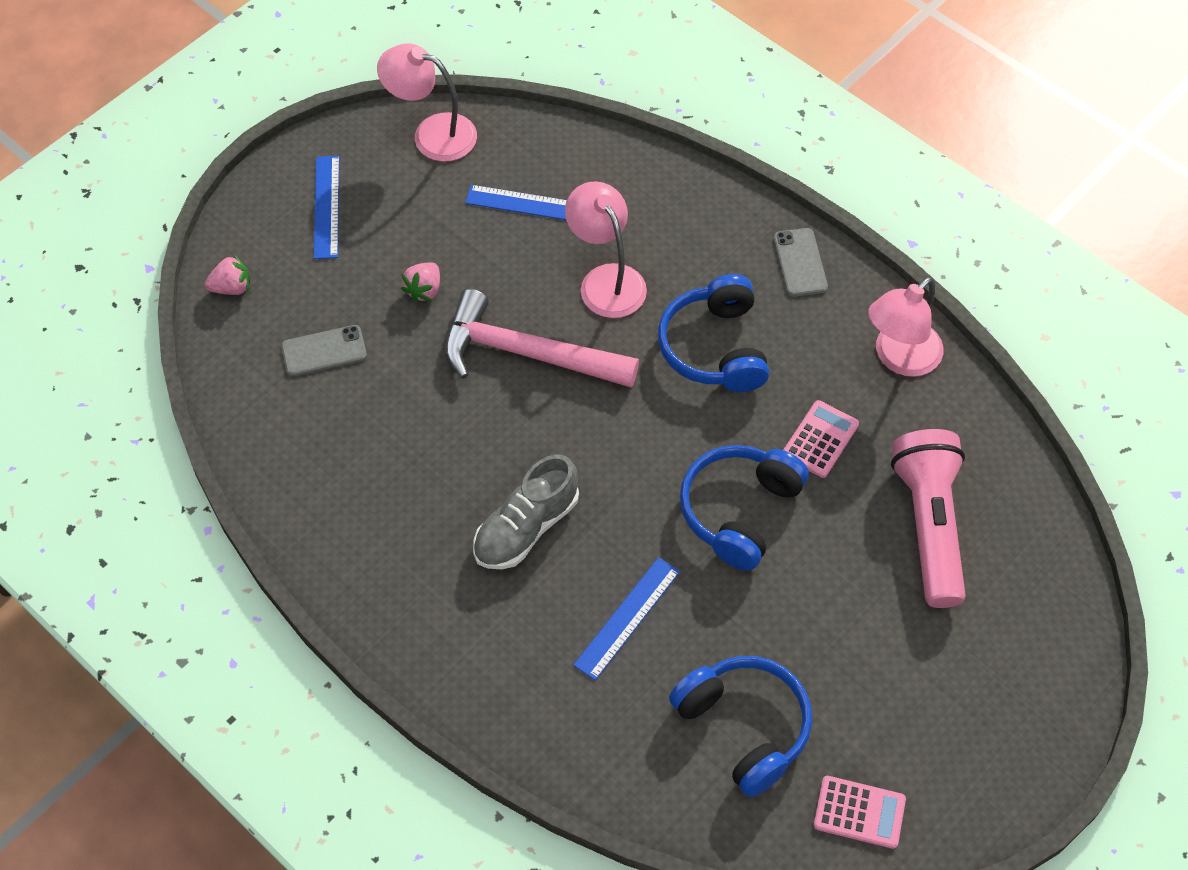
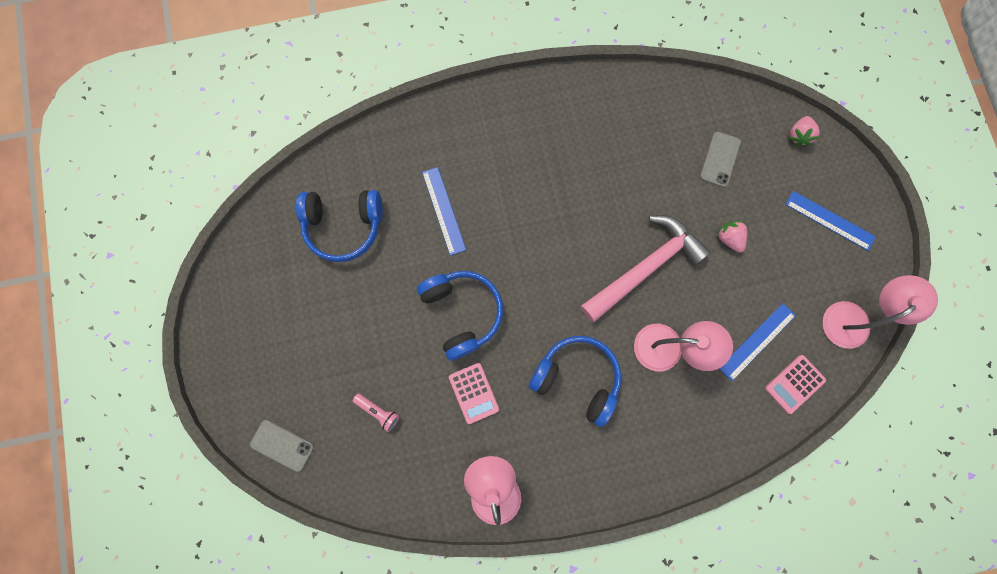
camera: 125 degrees right, 20 degrees up
grey shoe [473,454,579,569] -> none
grey phone [774,228,828,297] -> grey phone moved to [250,420,314,472]
pink calculator [814,776,906,849] -> pink calculator moved to [765,355,826,414]
pink flashlight [891,429,966,608] -> pink flashlight [353,393,399,432], size x0.41

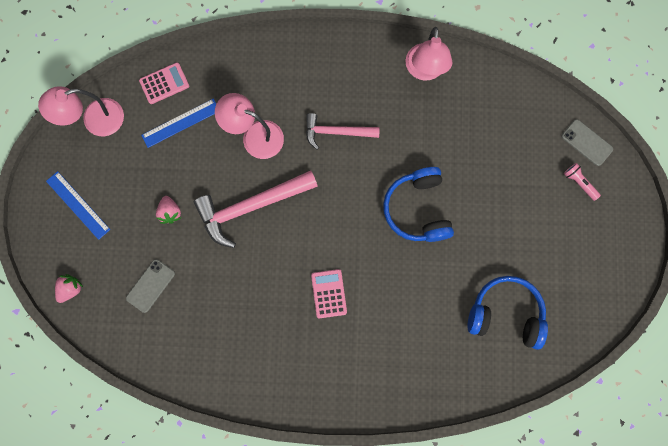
camera: 165 degrees left, 0 degrees up
pink flashlight [353,393,399,432] -> pink flashlight moved to [564,163,601,201]
blue ruler [422,167,466,256] -> none
pink calculator [449,363,499,424] -> pink calculator moved to [311,269,347,318]
blue headphones [529,336,621,427] -> pink hammer [306,113,380,150]

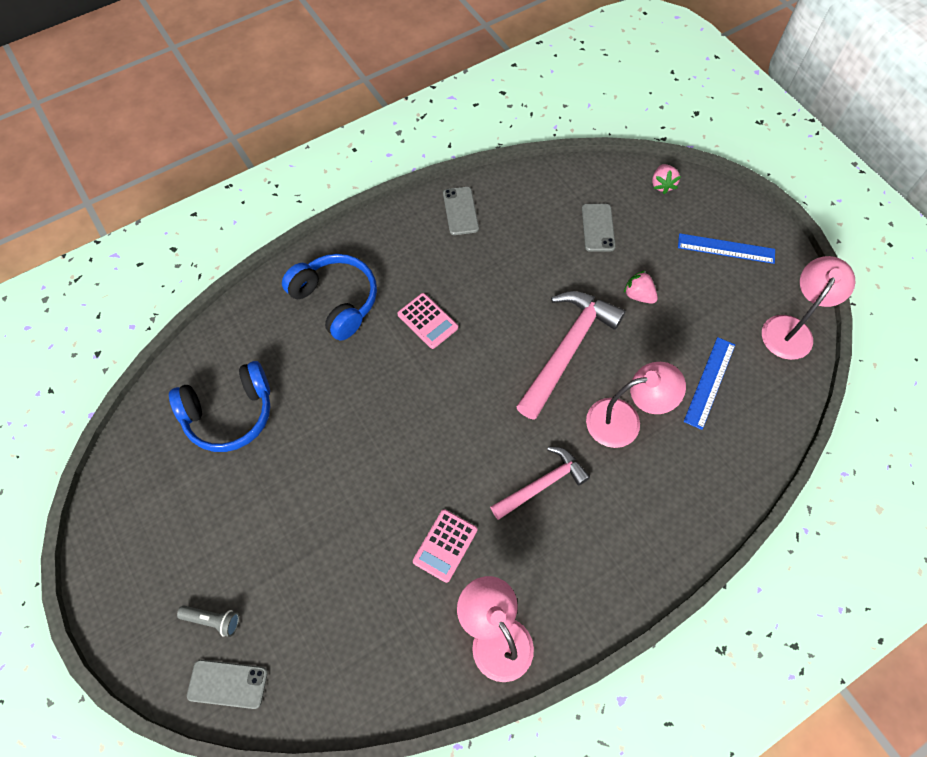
camera: 145 degrees right, 15 degrees down
pink calculator [139,62,189,104] -> pink calculator moved to [413,509,477,583]
blue headphones [383,167,454,242] -> blue headphones moved to [282,254,377,341]
pink flashlight [564,163,601,201] -> grey flashlight [177,606,239,637]
none -> grey phone [443,187,479,235]

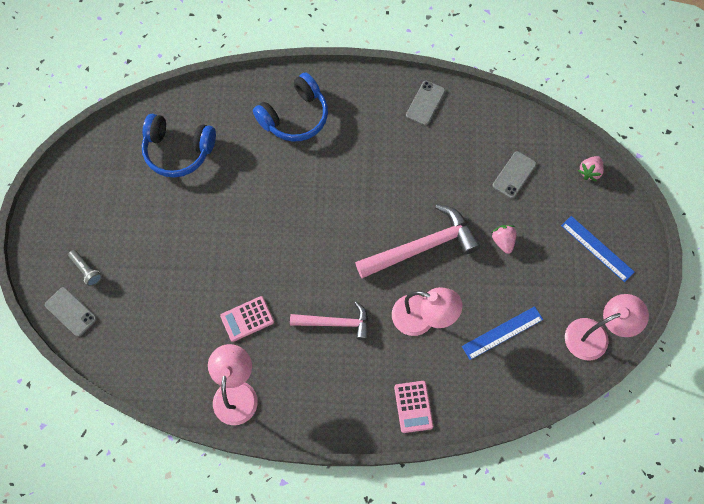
camera: 35 degrees right, 5 degrees up
blue headphones [282,254,377,341] -> blue headphones turned 60 degrees clockwise [253,73,328,142]
pink calculator [397,293,458,349] -> pink calculator moved to [394,381,433,433]

